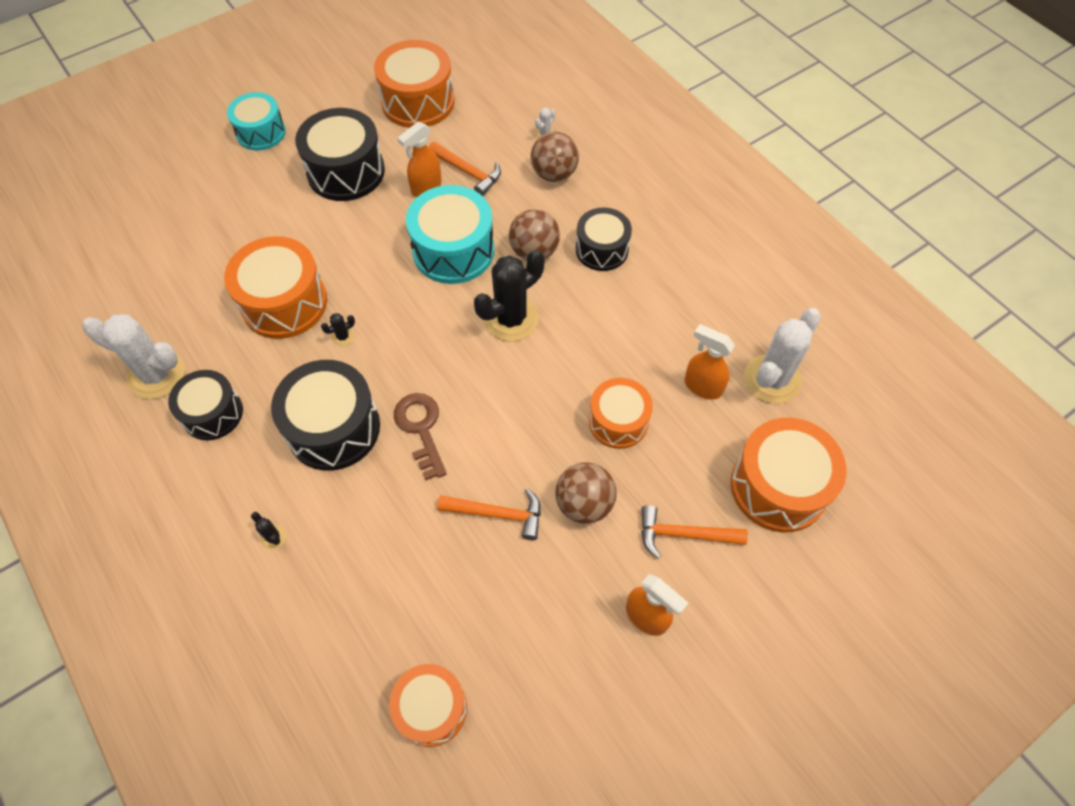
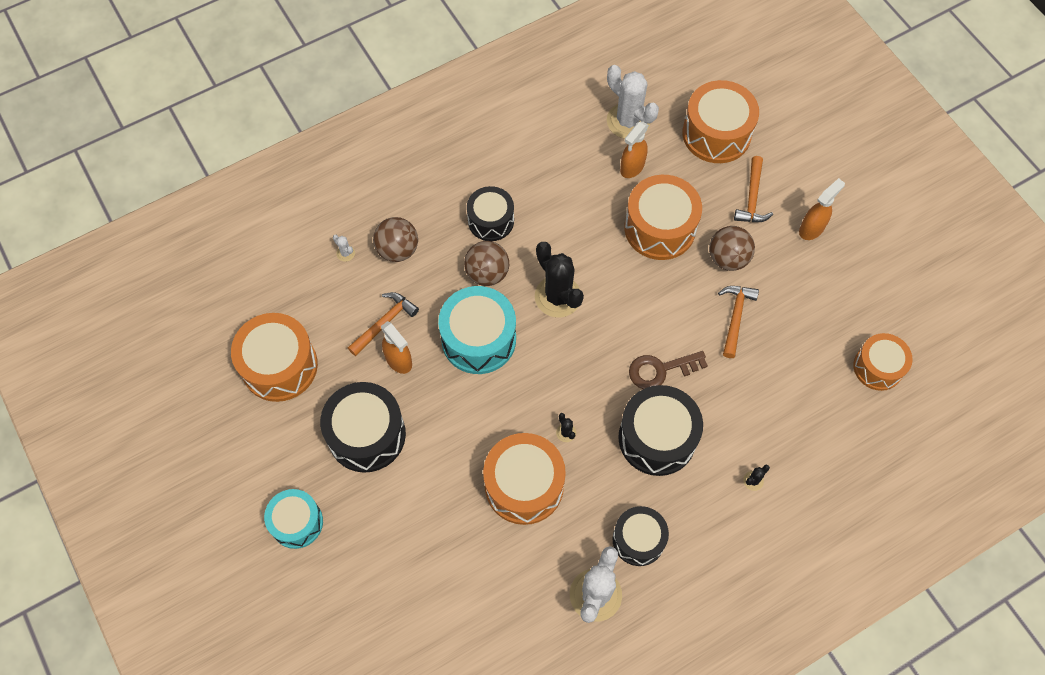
camera: 85 degrees left, 5 degrees up
orange drum [589,378,653,449] -> orange drum [624,175,702,260], size x1.54

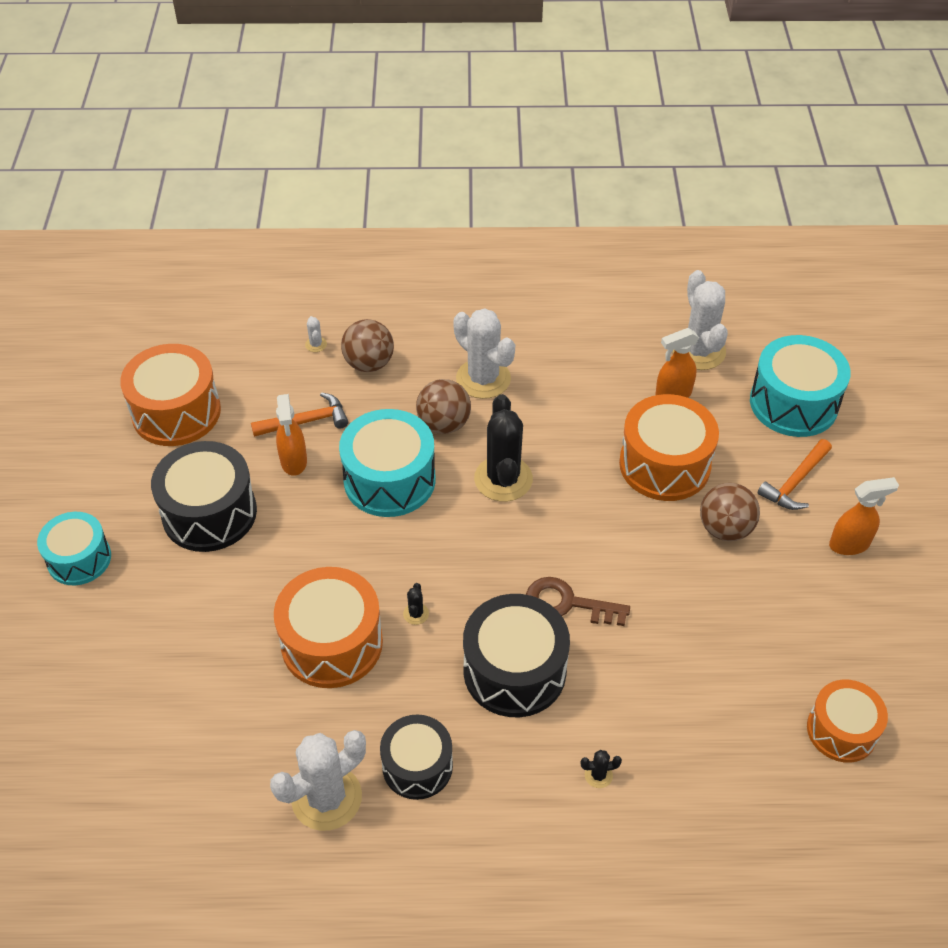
camera: 30 degrees right, 15 degrees down
black drum [467,186,514,241] -> white cactus [453,308,515,399]
orange drum [682,80,759,163] -> turquoise drum [750,335,851,437]
orange hammer [718,286,759,358] -> none

